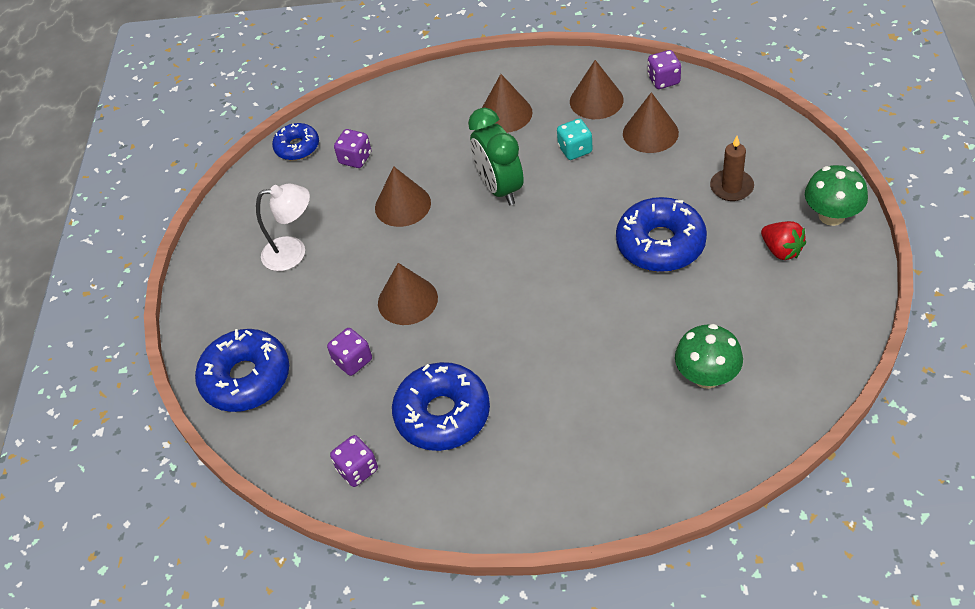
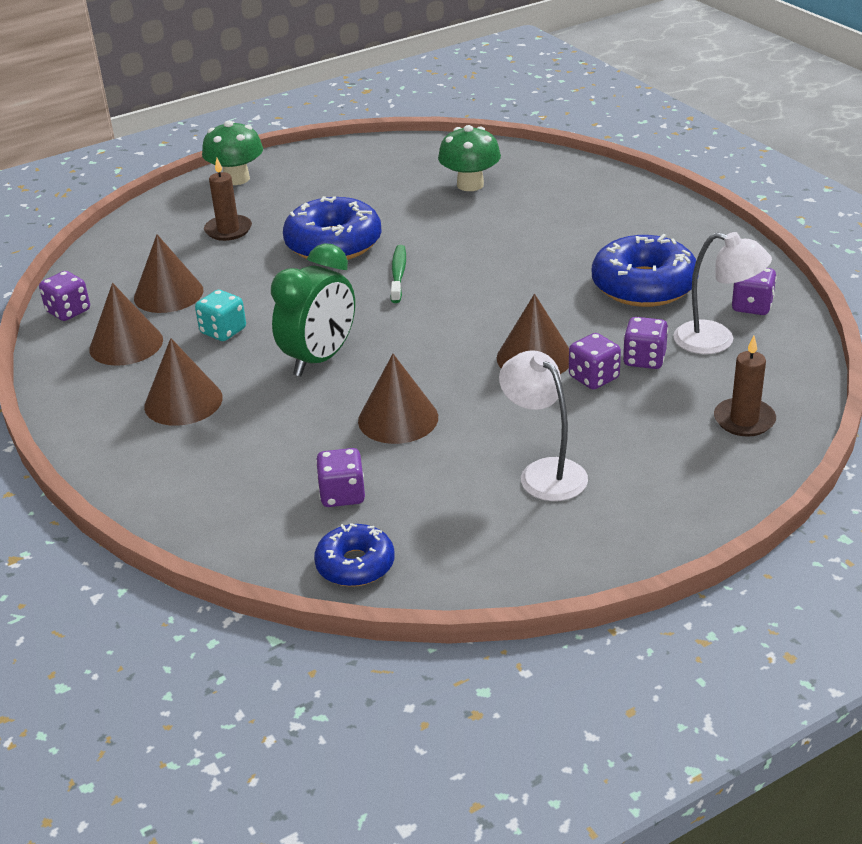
camera: 125 degrees left, 15 degrees down
blue donut [195,329,289,412] -> brown candle [714,336,776,437]
red strawberry [761,221,806,260] -> none
none -> green toothbrush [391,245,406,303]
none -> purple dice [569,333,621,390]
none -> white lamp [673,232,772,354]

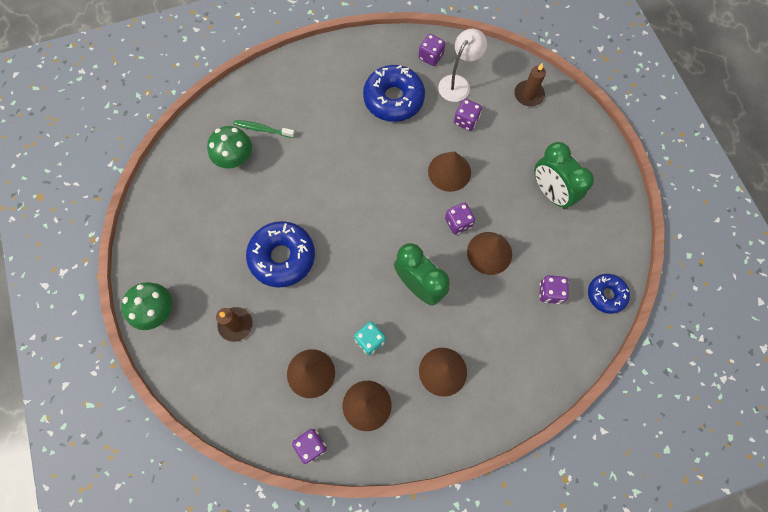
camera: 80 degrees left, 35 degrees up
green toothbrush [391,245,406,303] -> green toothbrush moved to [233,120,295,138]
white lamp [499,350,588,501] -> green clock [534,142,594,209]
purple dice [569,333,621,390] -> purple dice moved to [445,202,475,235]

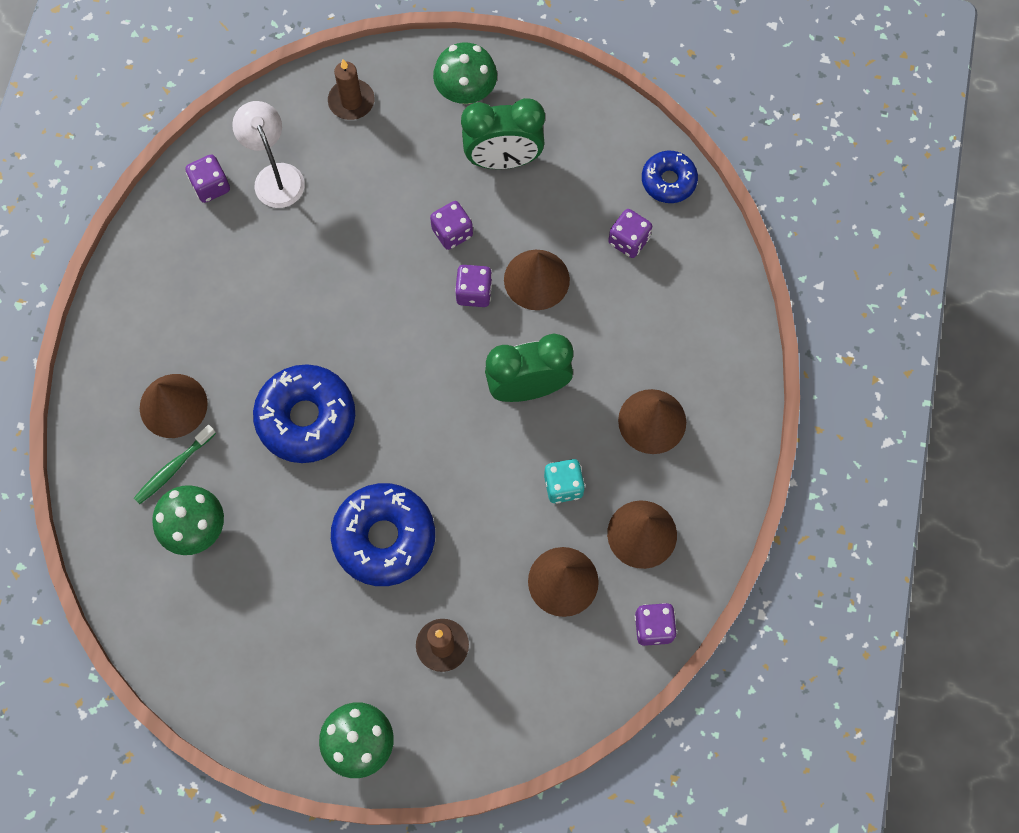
camera: 60 degrees left, 0 degrees up
blue donut [363,65,425,122] -> blue donut moved to [253,364,355,463]
brown cone [428,151,471,192] -> brown cone moved to [140,374,208,438]
purple dice [454,99,482,131] -> purple dice moved to [430,201,473,250]
none -> green mushroom [433,42,497,104]

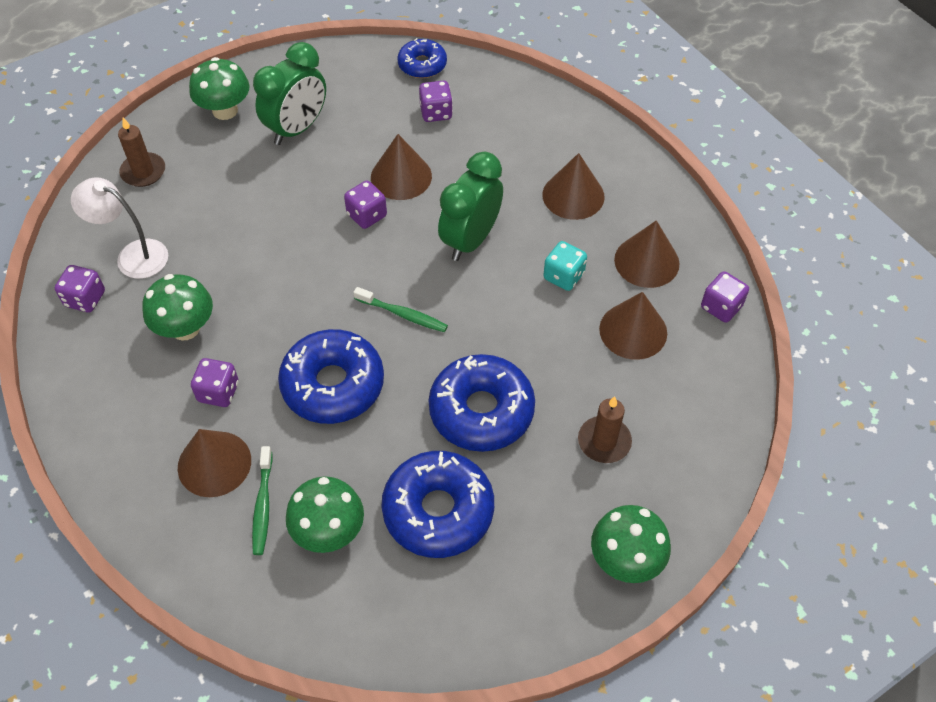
camera: 45 degrees left, 15 degrees down
purple dice [430,201,473,250] -> purple dice moved to [191,358,239,407]
none -> green mushroom [142,274,213,341]
none -> green toothbrush [353,287,448,332]
none -> blue donut [381,451,494,558]

